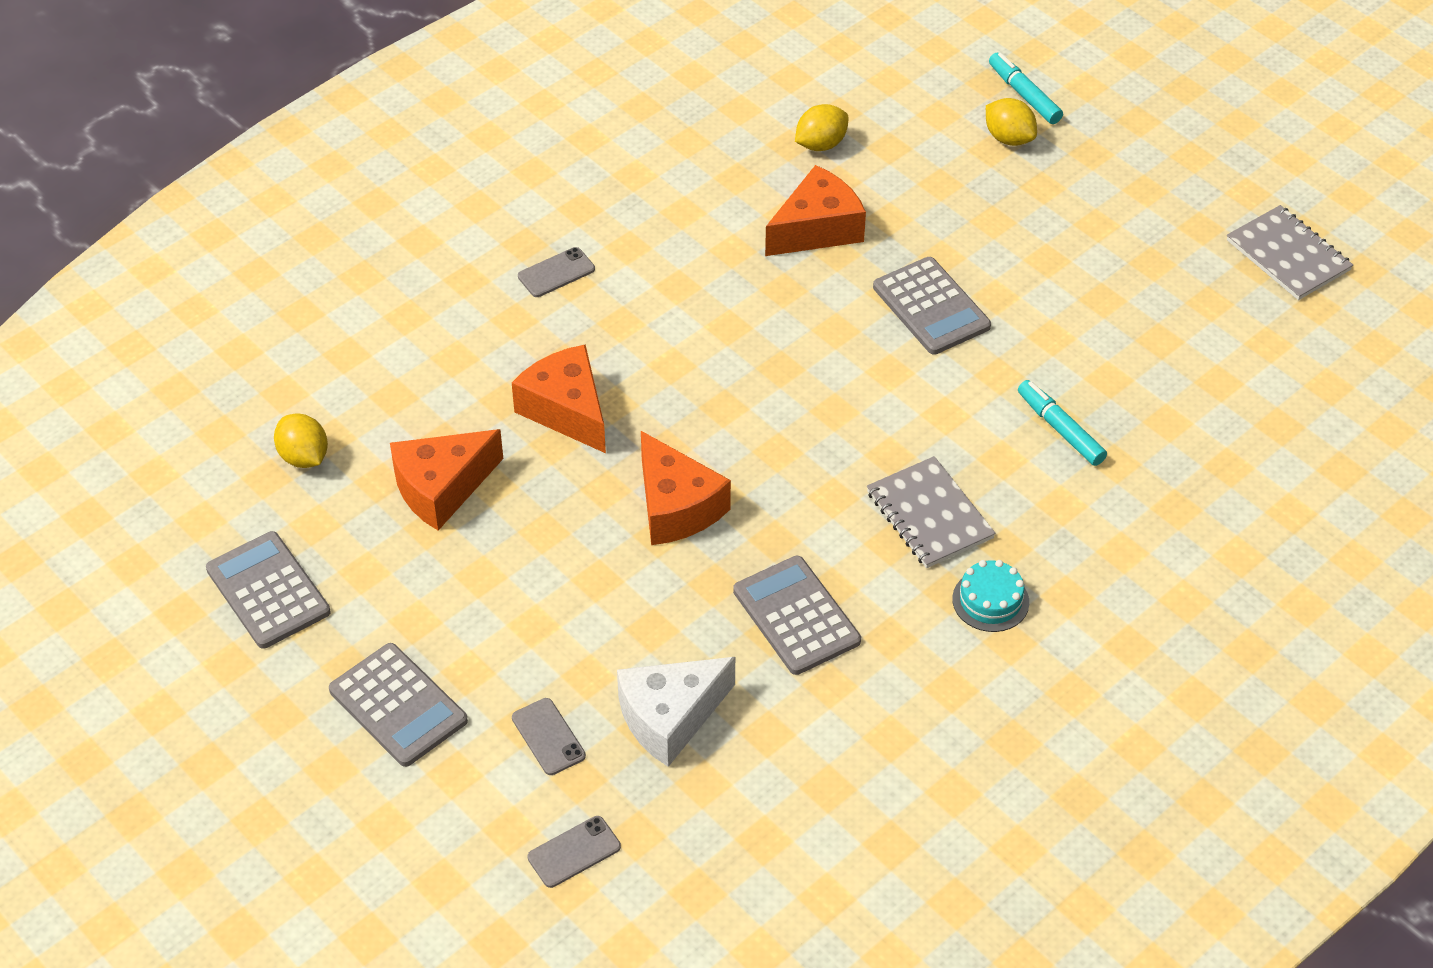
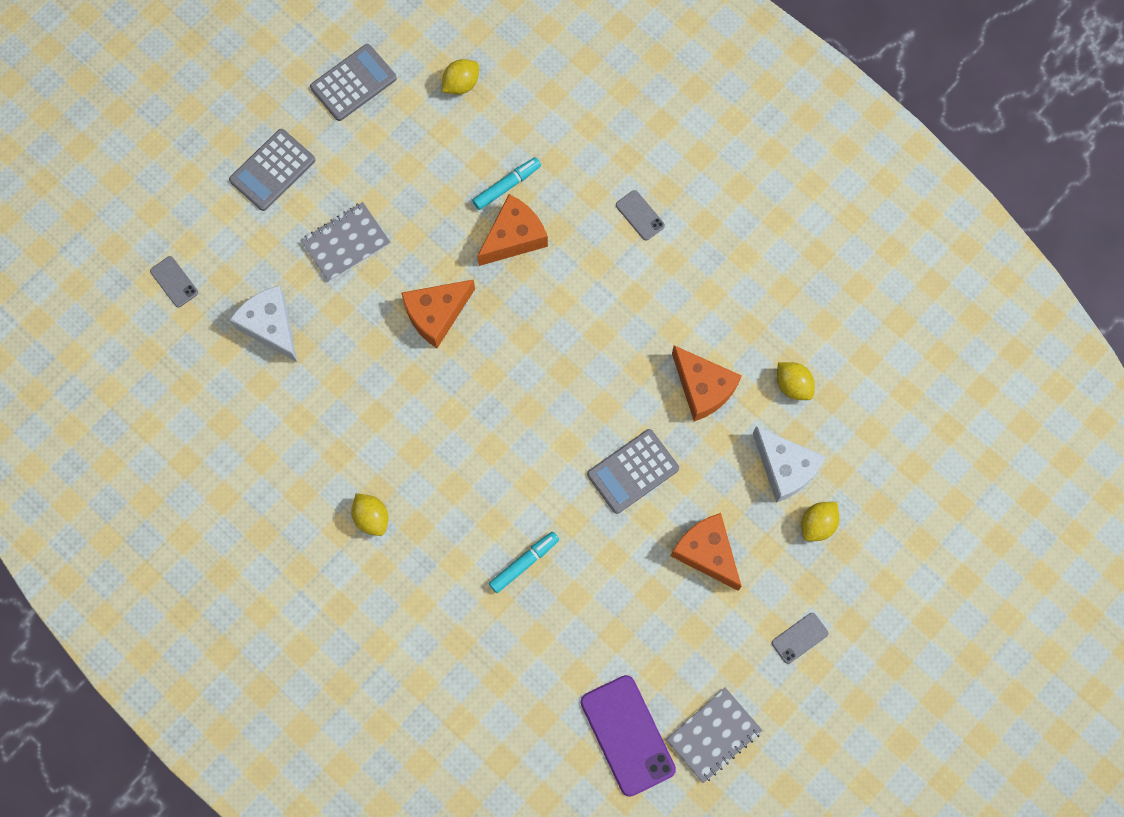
camera: 85 degrees right, 25 degrees up
orange cheese [390,429,503,531] -> orange cheese moved to [671,513,742,591]
grey phone [512,698,586,775] -> grey phone moved to [772,613,828,664]
grey calculator [733,556,861,675] -> none
grey notebook [867,456,996,568] -> grey notebook moved to [300,202,390,282]
turquoise cake [952,560,1029,632] -> yellow lemon [351,493,389,536]
turquoise marker [989,53,1063,124] -> turquoise marker moved to [472,157,541,210]
none -> purple phone [581,675,676,797]
none -> white cheese [753,426,825,503]

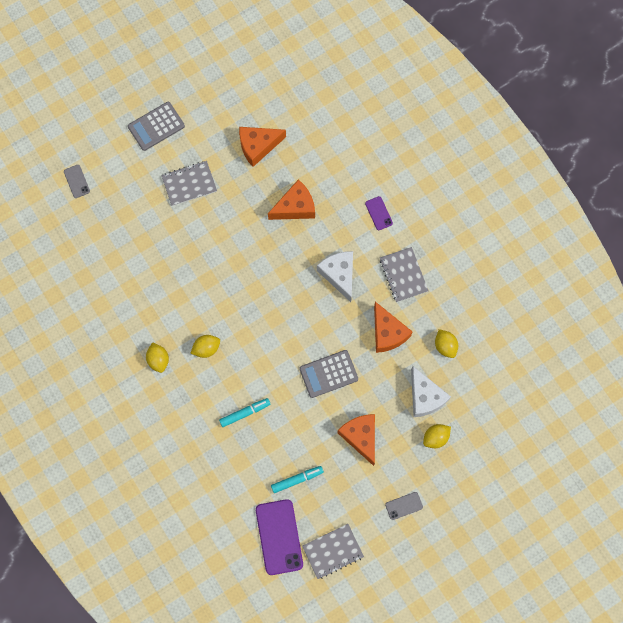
camera: 15 degrees right, 0 degrees up
white cheese [229,285,297,362] -> white cheese moved to [317,251,353,302]
grey calculator [310,44,397,121] -> none
orange cheese [401,279,475,348] -> orange cheese moved to [239,127,286,167]
yellow lemon [442,59,479,95] -> yellow lemon moved to [190,335,220,358]
turquoise marker [472,157,541,210] -> turquoise marker moved to [271,466,324,493]
grey phone [616,190,665,240] -> purple phone [365,196,393,230]
none -> grey notebook [380,247,429,302]

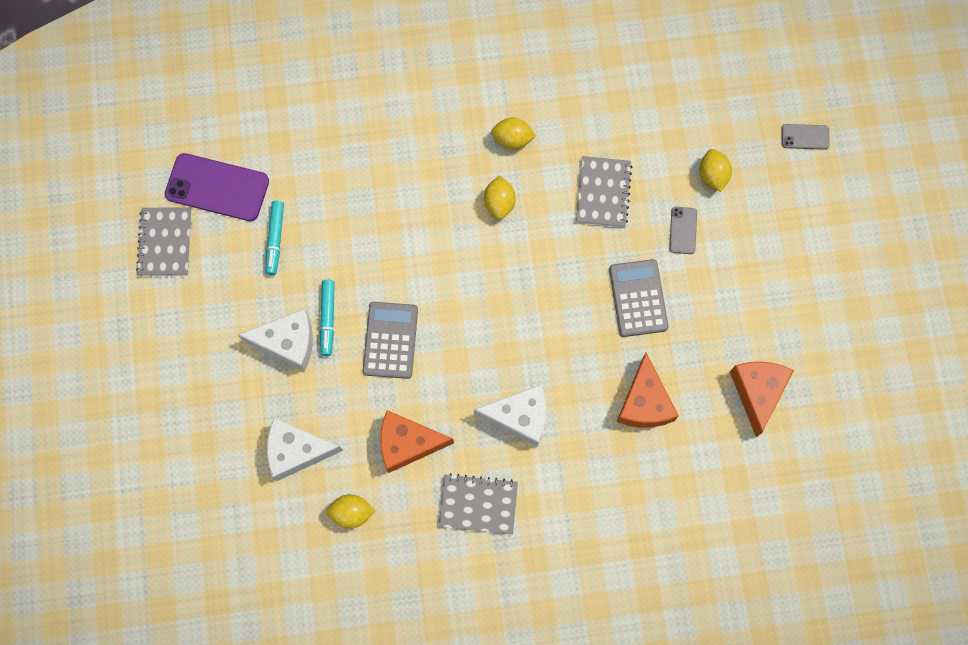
camera: 115 degrees right, 0 degrees up
grey calculator [128,102,185,151] -> grey calculator moved to [609,259,669,337]
grey notebook [161,161,217,206] -> grey notebook moved to [576,156,632,227]
turquoise marker [219,398,270,427] -> turquoise marker moved to [320,280,335,356]
orange cheese [338,414,375,466] -> white cheese [238,308,313,371]
purple phone [365,196,393,230] -> none
grey phone [385,492,423,520] -> grey phone moved to [669,207,697,254]
yellow lemon [423,424,451,448] -> yellow lemon moved to [700,149,732,192]

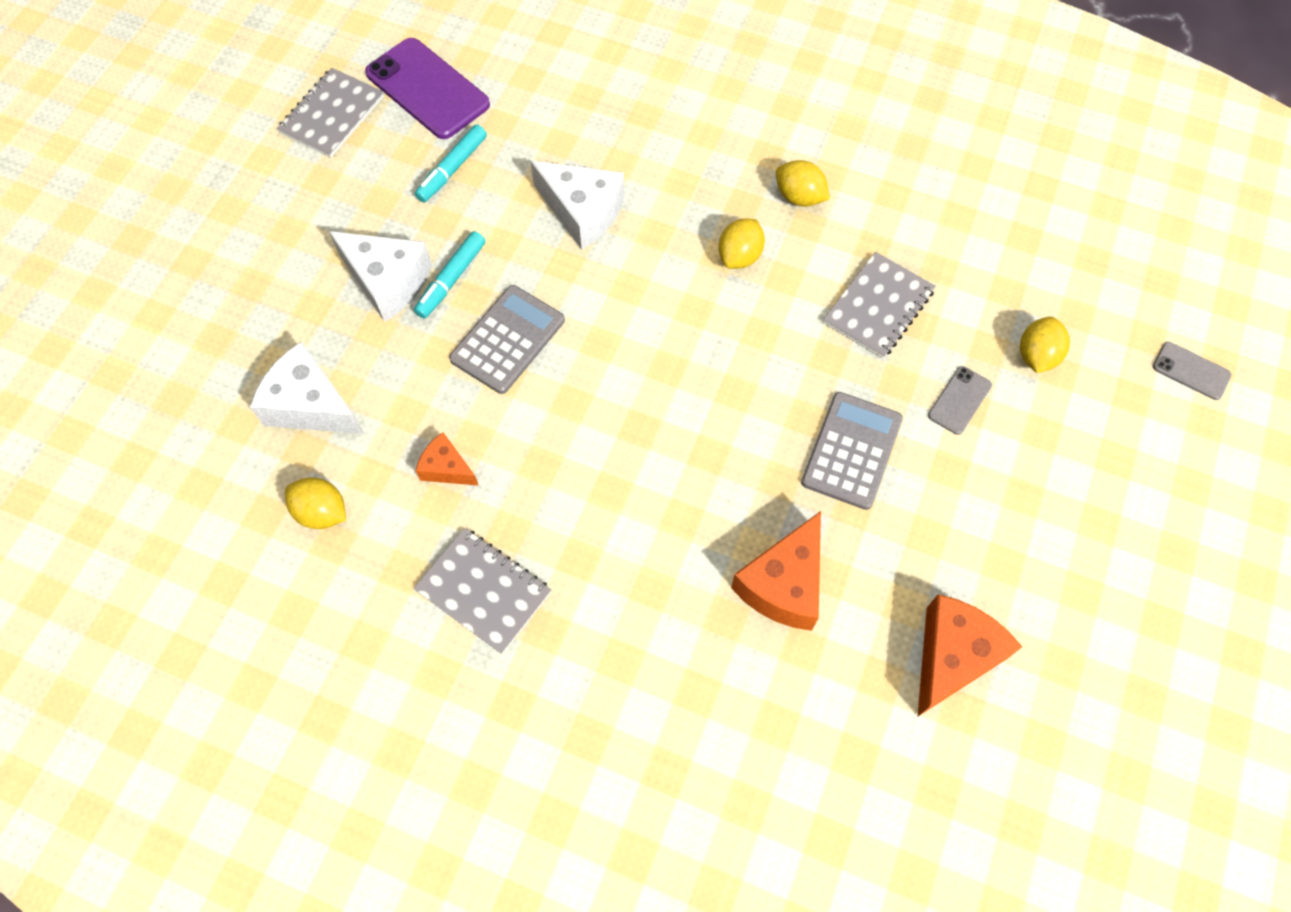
camera: 30 degrees right, 10 degrees down
orange cheese [380,410,454,473] -> orange cheese [416,432,479,486], size x0.57
white cheese [474,384,546,447] -> white cheese moved to [530,161,624,250]

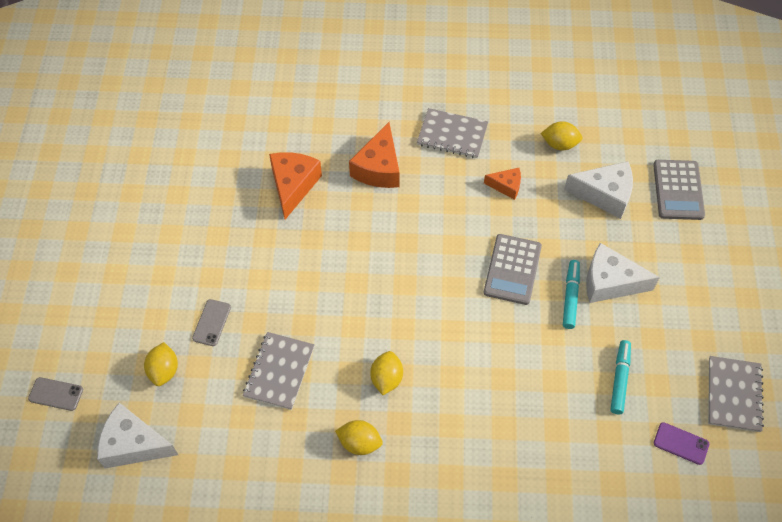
camera: 160 degrees right, 5 degrees down
purple phone [365,38,490,139] -> purple phone [654,422,709,465], size x0.49
white cheese [530,161,624,250] -> white cheese moved to [97,403,178,469]
grey calculator [801,392,903,510] -> grey calculator moved to [653,160,705,220]
orange cheese [918,594,1022,716] -> orange cheese moved to [349,122,400,188]

